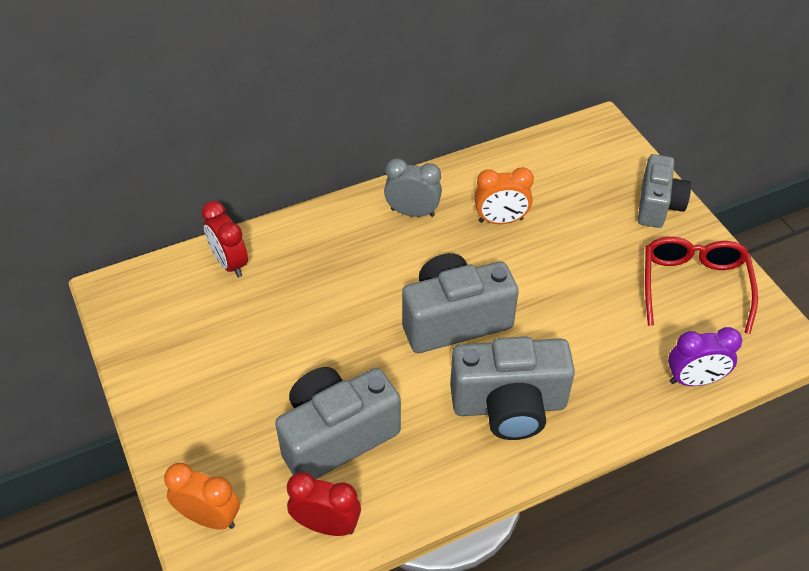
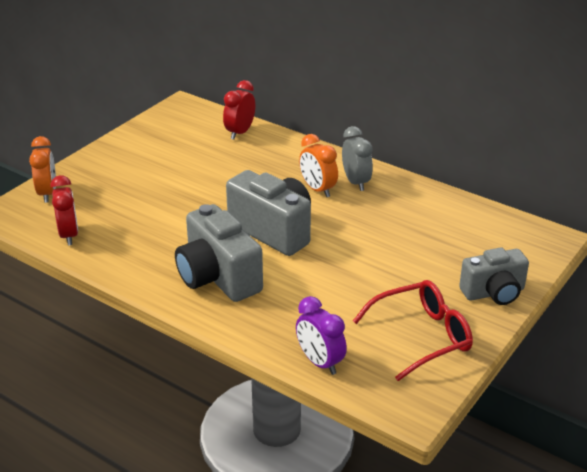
camera: 60 degrees right, 15 degrees down
grey camera [275,367,401,479] -> none
orange clock [474,167,534,224] -> orange clock moved to [299,134,338,197]

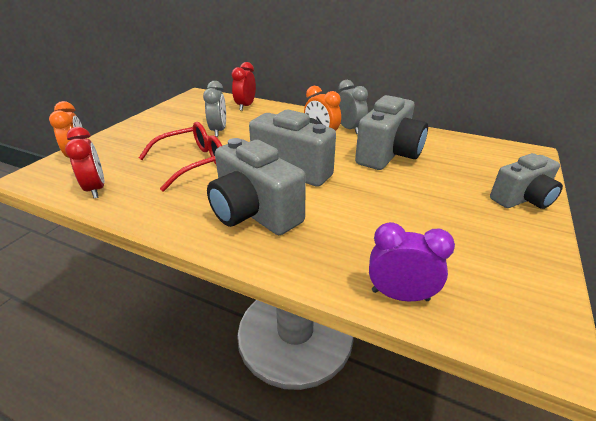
camera: 10 degrees left, 0 degrees up
purple clock [296,296,347,375] -> purple clock turned 150 degrees clockwise [369,222,455,301]
red glasses [353,280,473,381] -> red glasses moved to [139,122,222,192]
none -> grey clock [203,81,226,137]
none -> grey camera [355,95,428,170]

